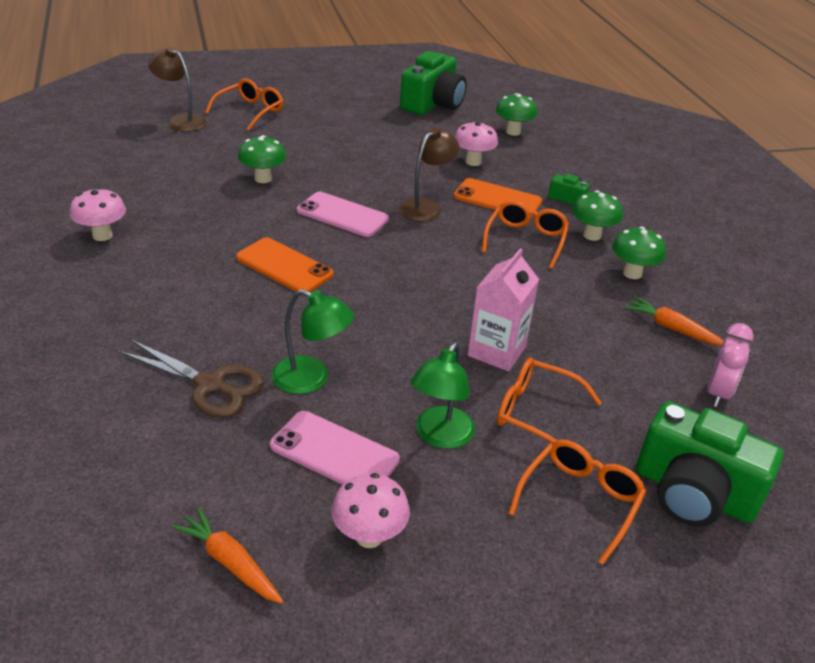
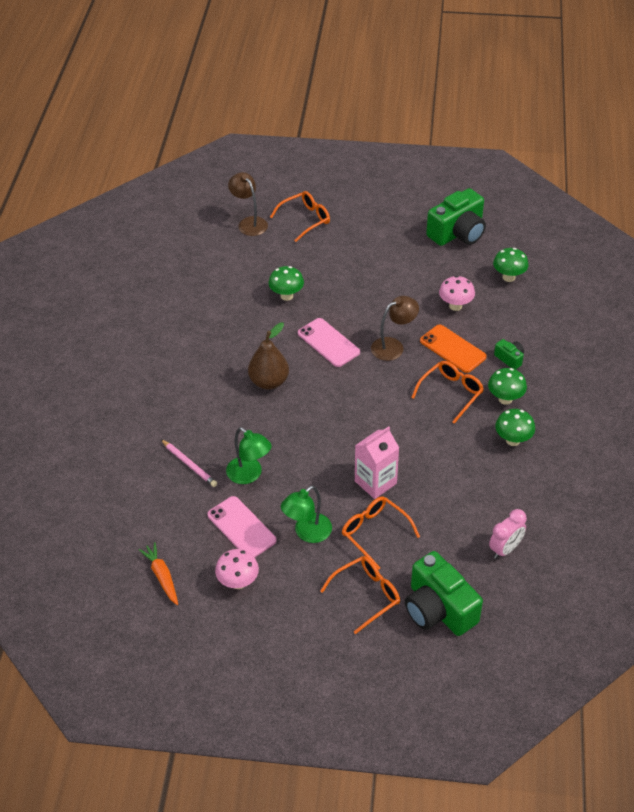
camera: 25 degrees right, 10 degrees up
pink mushroom [70,187,126,241] -> none
brown scissors [119,340,264,417] -> pink pencil [161,439,217,487]
orange phone [236,237,333,292] -> brown pear [248,323,289,390]
orange carrot [625,296,723,346] -> none

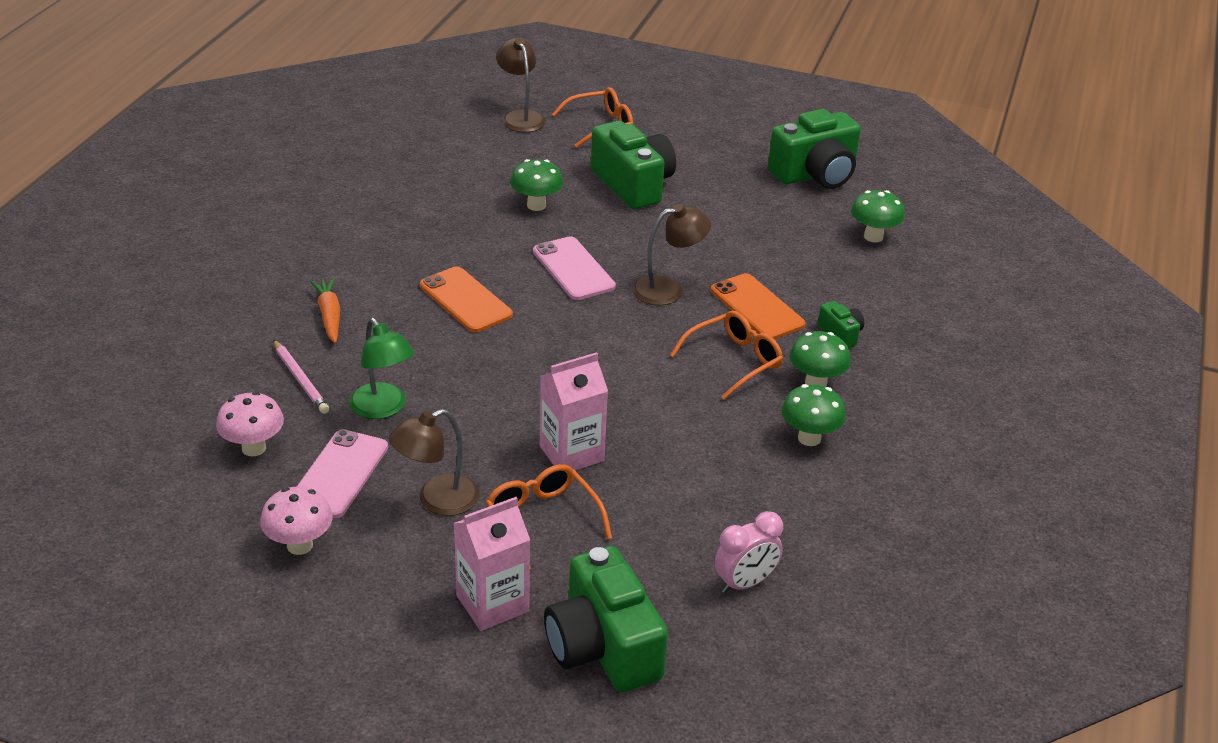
camera: 10 degrees right, 10 degrees down
orange carrot [138,542,178,605] -> orange carrot moved to [310,277,340,343]
pink phone [207,496,277,558] -> pink phone turned 45 degrees clockwise [296,429,388,518]
brown pear [248,323,289,390] -> orange phone [420,266,513,333]
green lamp [281,486,332,543] -> brown lamp [389,409,480,516]
orange glasses [320,556,400,634] -> pink carton [453,497,530,631]
pink mushroom [439,276,475,311] -> pink mushroom moved to [216,392,284,457]
none -> green camera [591,121,676,209]

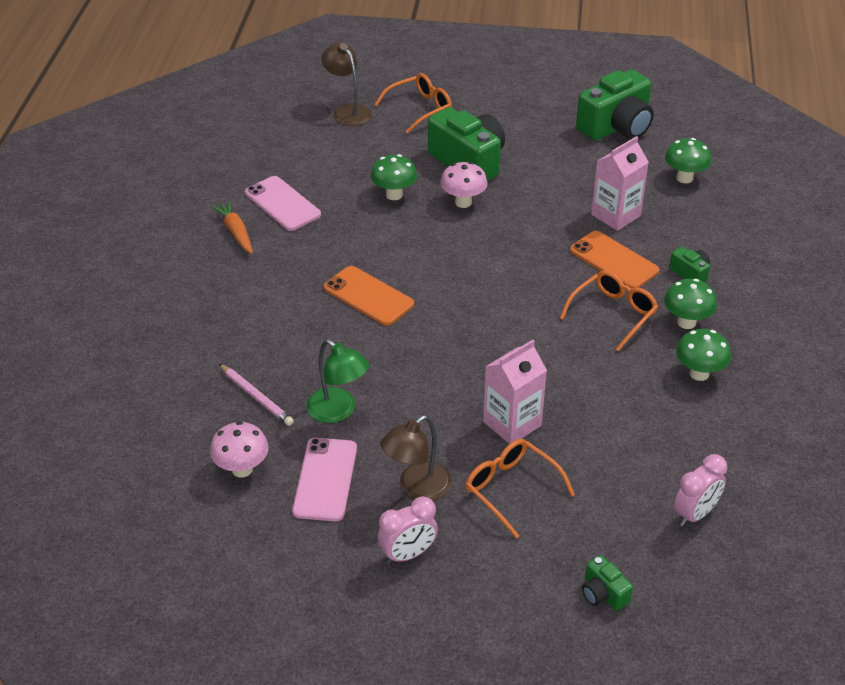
camera: 10 degrees left, 5 degrees up
pink mushroom [260,486,333,555] -> pink mushroom moved to [440,162,488,208]
orange carrot [310,277,340,343] -> orange carrot moved to [211,200,253,254]
pink carton [453,497,530,631] -> pink carton moved to [591,136,649,231]
pink phone [533,236,616,300] -> pink phone moved to [245,176,321,231]
green camera [544,546,668,692] -> green camera [582,555,633,611], size x0.46
brown lamp [633,204,711,305] -> none
none -> pink clock [378,496,438,564]

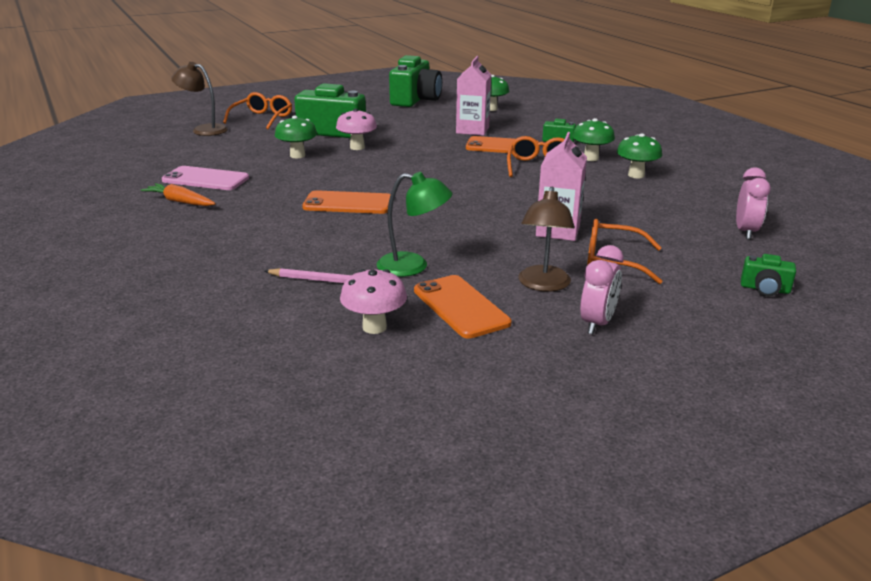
camera: 35 degrees left, 15 degrees down
pink phone [292,438,357,521] -> orange phone [414,275,511,339]

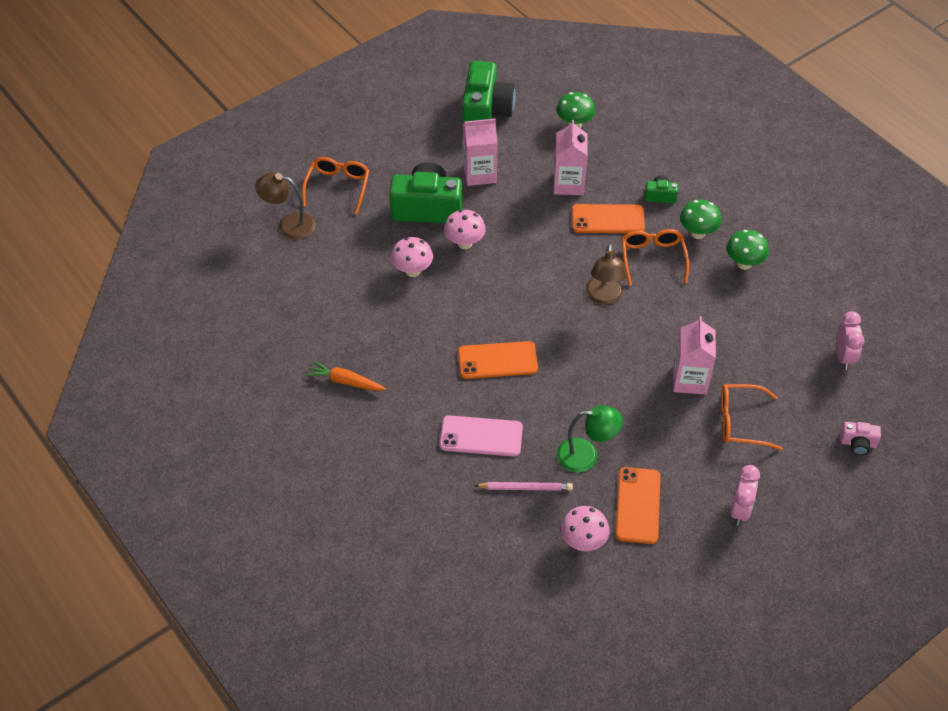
camera: 10 degrees left, 25 degrees up
pink phone [162,166,249,190] -> pink phone moved to [440,415,523,457]
green mushroom [275,116,317,158] -> pink mushroom [391,237,433,277]
orange phone [414,275,511,339] -> orange phone turned 45 degrees clockwise [616,467,660,544]
brown lamp [518,187,575,292] -> brown lamp moved to [585,244,628,305]
green camera [741,254,796,296] -> pink camera [840,422,881,455]
none -> pink carton [463,119,498,186]

